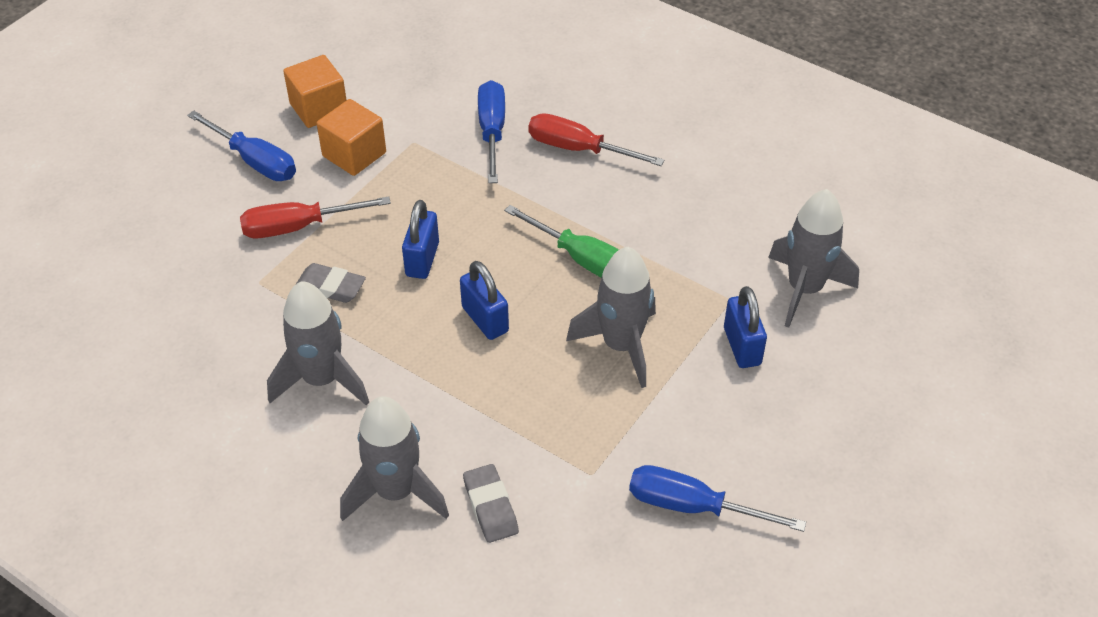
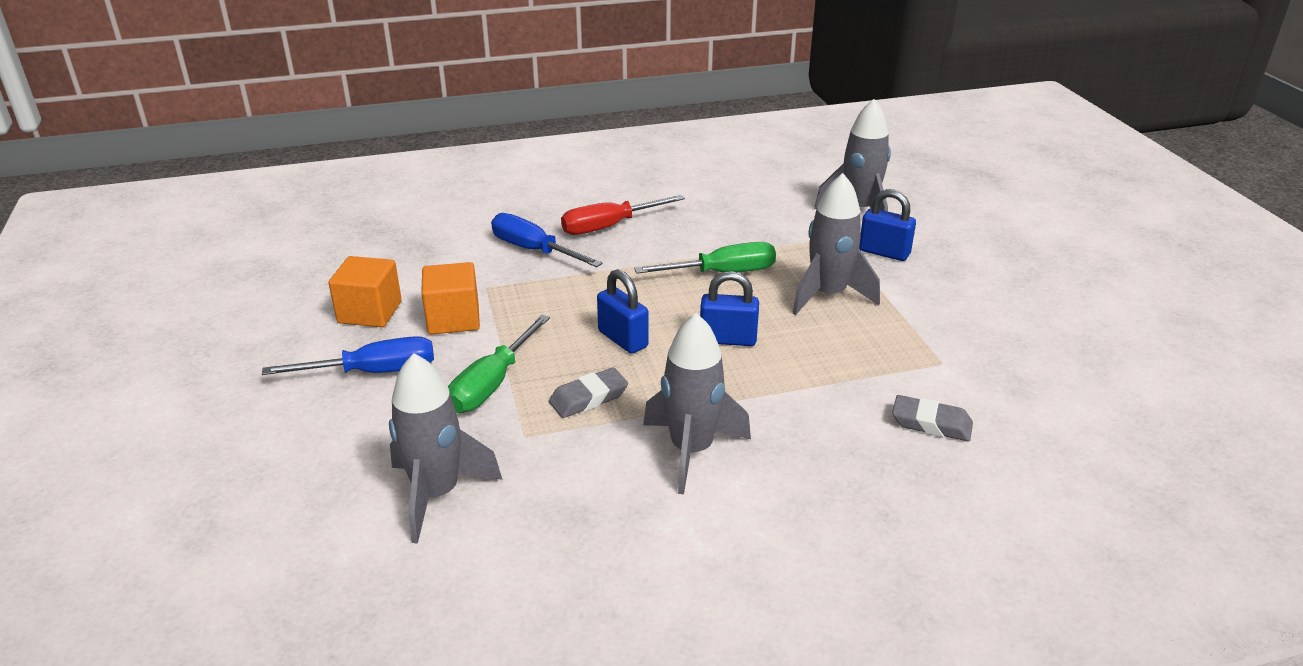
camera: 50 degrees left, 15 degrees down
red screwdriver [240,196,391,239] -> green screwdriver [448,315,550,413]
grey rocket [340,396,449,521] -> grey rocket moved to [389,353,502,544]
blue screwdriver [629,465,806,532] -> none

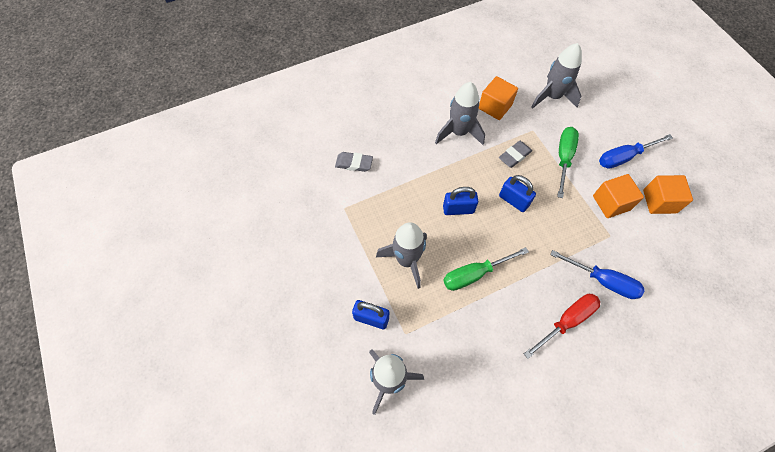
camera: 170 degrees right, 30 degrees up
none -> orange cube [479,76,518,120]

